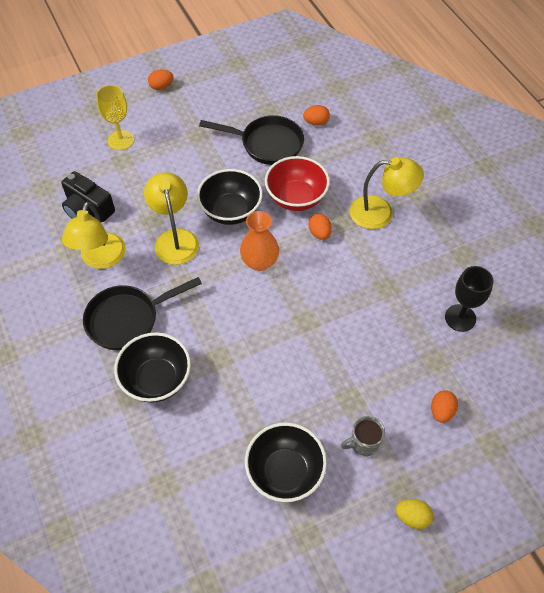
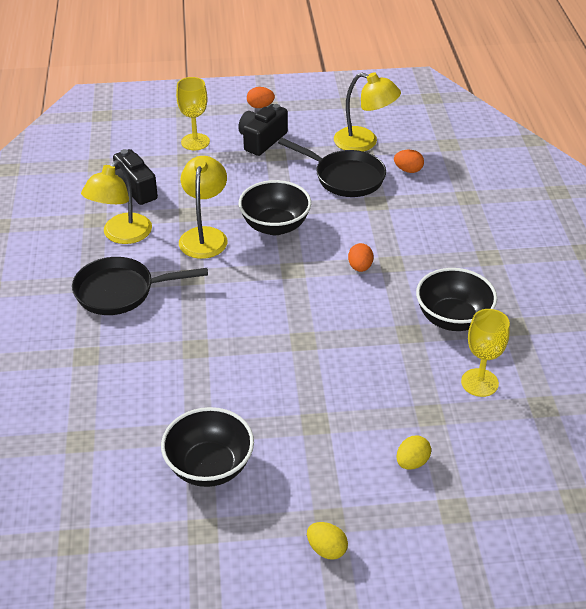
camera: 20 degrees right, 15 degrees down
black bowl [114,332,191,403] -> black bowl moved to [416,268,497,331]
orange vase [240,211,279,271] -> none
red bowl [265,156,330,211] -> none
grey mug [341,416,385,456] -> none
yellow lamp [350,157,424,229] -> yellow lamp moved to [334,72,401,151]
orange egg [431,390,458,423] -> yellow egg [396,435,431,470]
black goblet [445,266,494,332] -> yellow goblet [461,309,510,397]
none -> black camera [238,104,288,156]

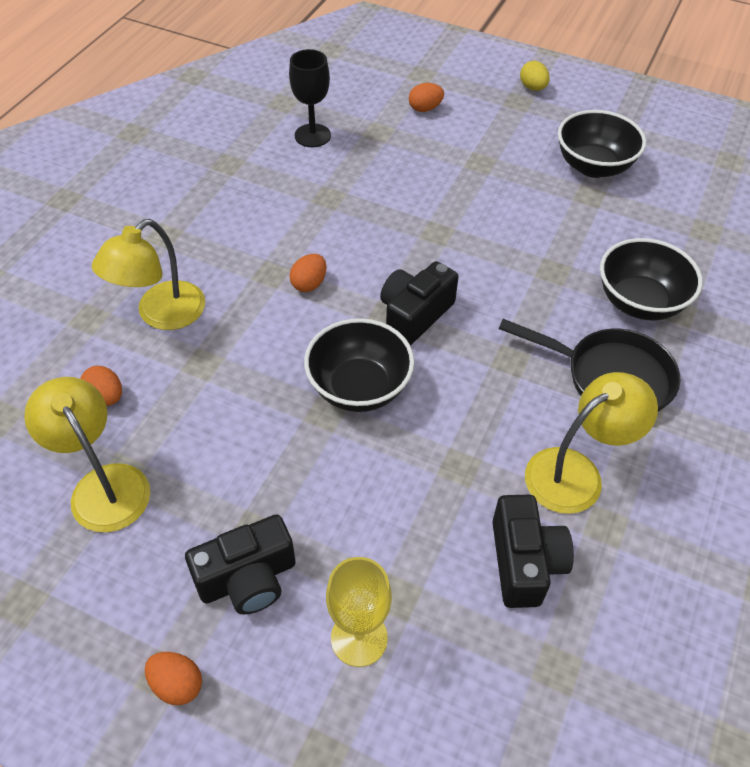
camera: 150 degrees left, 10 degrees up
yellow lamp [179,156,227,259] -> yellow lamp moved to [92,219,205,330]
black pan [278,138,386,197] -> none
yellow egg [396,435,431,470] -> orange egg [409,83,444,112]
black bowl [416,268,497,331] -> black bowl moved to [600,238,703,320]
yellow goblet [461,309,510,397] -> black goblet [289,49,331,147]
none -> black camera [380,261,458,345]

